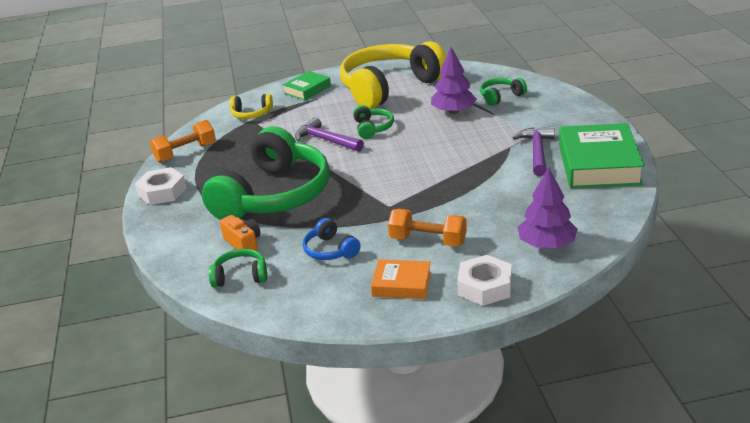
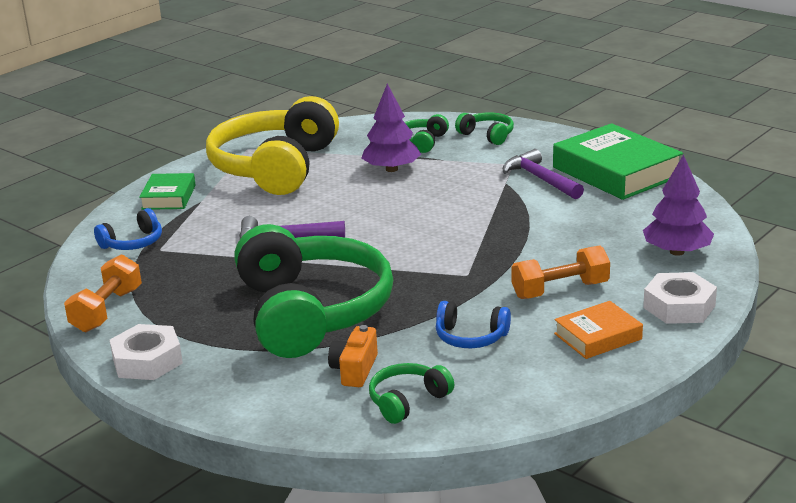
camera: 40 degrees left, 5 degrees down
orange camera [220,215,261,251] -> orange camera turned 90 degrees counterclockwise [328,325,378,387]
yellow headphones [230,94,273,119] -> blue headphones [94,208,162,250]
green headphones [353,105,394,139] -> green headphones moved to [455,112,514,145]

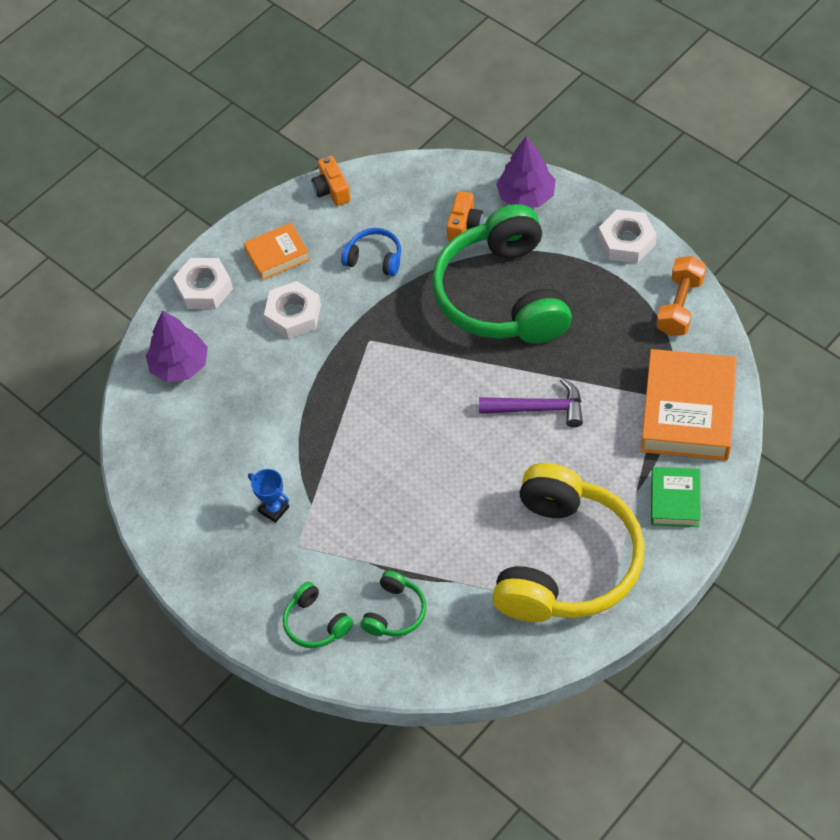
camera: 175 degrees left, 30 degrees up
blue headphones [94,208,162,250] -> orange book [641,349,737,461]
purple tree [361,84,421,172] -> purple tree moved to [496,136,556,208]
green headphones [369,363,454,424] -> none
purple hammer [503,149,584,199] -> blue trophy [248,469,289,523]
orange dumbbell [511,245,610,299] -> white nut [264,281,321,339]
green book [553,123,683,200] -> none
none -> orange camera [312,156,351,206]

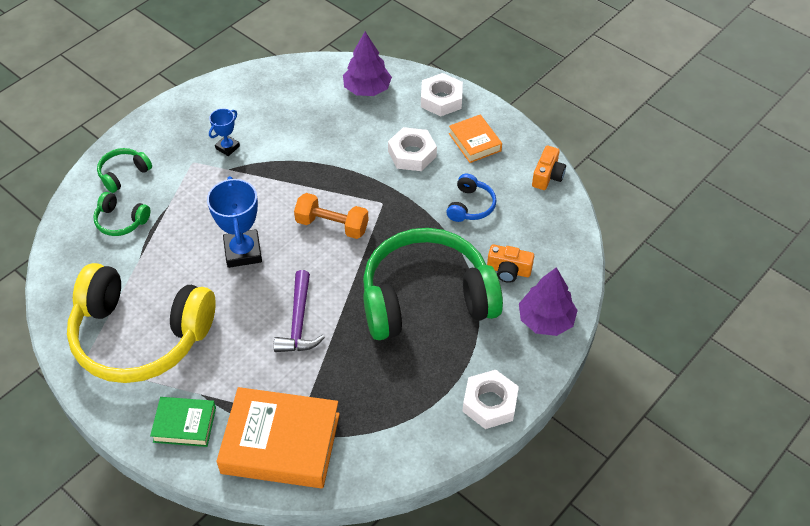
camera: 85 degrees right, 5 degrees down
orange camera [312,156,351,206] -> orange camera turned 135 degrees clockwise [532,146,566,190]
orange dumbbell [656,256,706,336] -> orange dumbbell moved to [294,193,368,239]
none -> blue trophy [207,176,262,268]

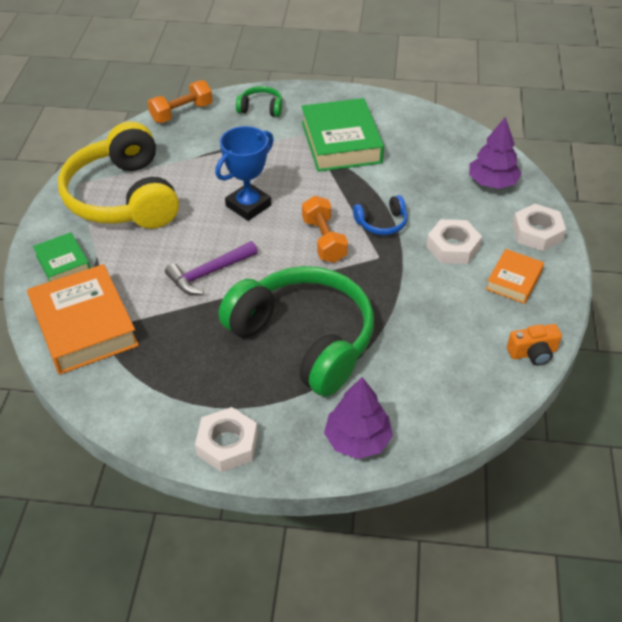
camera: 55 degrees right, 5 degrees down
green headphones [93,192,150,236] -> none
blue trophy [209,108,240,156] -> green book [301,98,384,172]
blue headphones [446,174,496,222] -> blue headphones moved to [353,195,407,235]
orange camera [487,244,534,283] -> none
none -> orange dumbbell [148,80,213,123]

